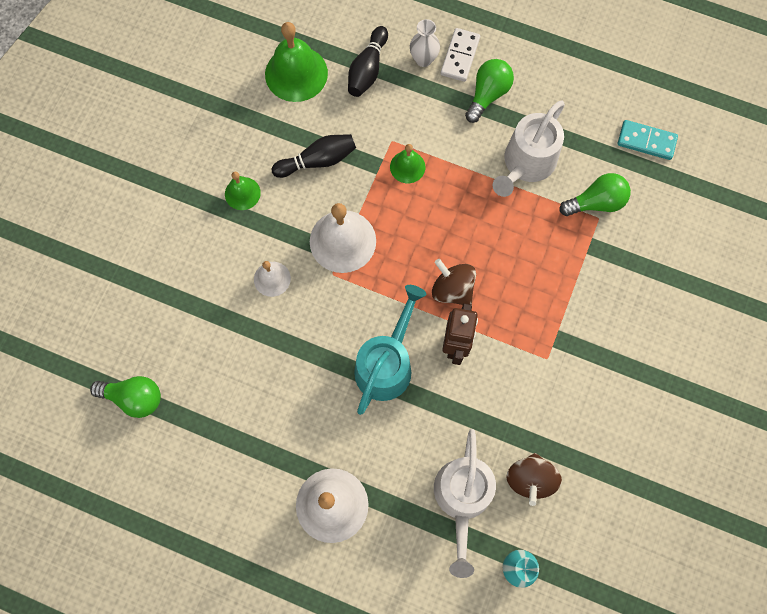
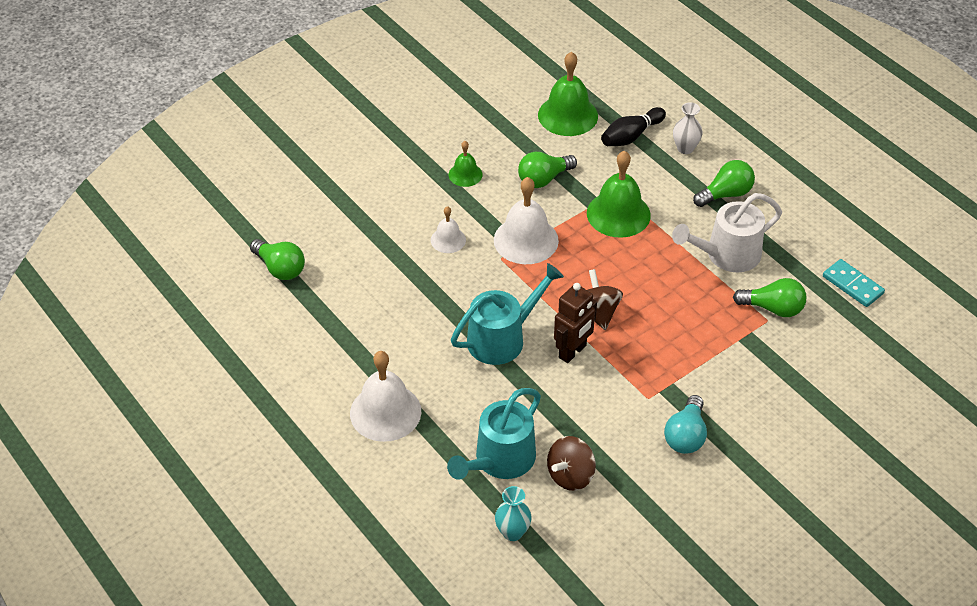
camera: 30 degrees right, 25 degrees down
black bowling pin [272,134,356,178] -> green light bulb [518,152,577,188]
green bell [390,144,425,183] -> green bell [587,151,651,238], size x1.83
white watering can [434,429,496,578] -> turquoise watering can [447,388,541,480]
white domino [441,28,480,82] -> none
none -> turquoise light bulb [664,395,707,454]

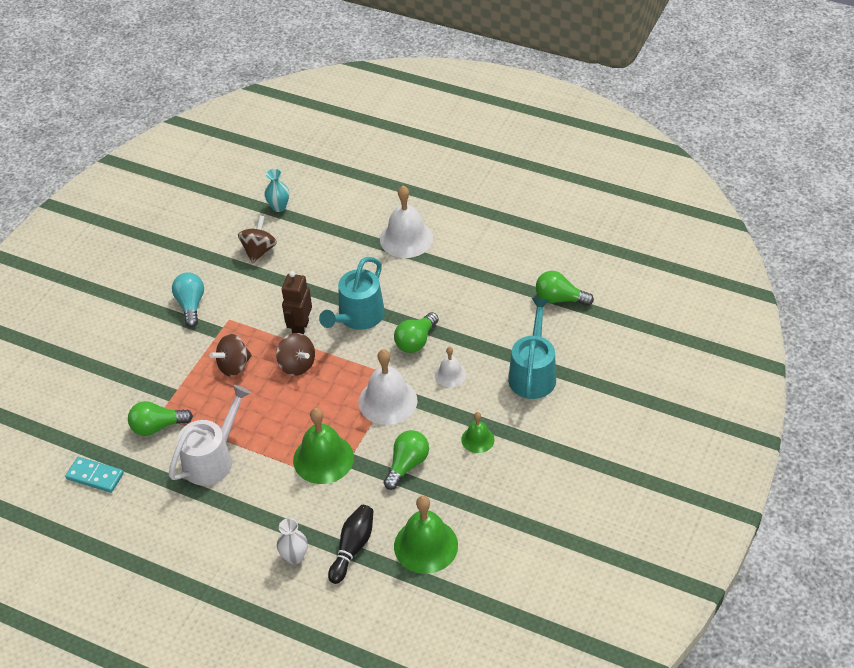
camera: 155 degrees right, 0 degrees up
turquoise watering can [447,388,541,480] -> turquoise watering can moved to [508,298,556,399]
green light bulb [693,160,755,207] -> green light bulb moved to [394,312,439,353]
none -> brown spinning top [209,334,252,377]

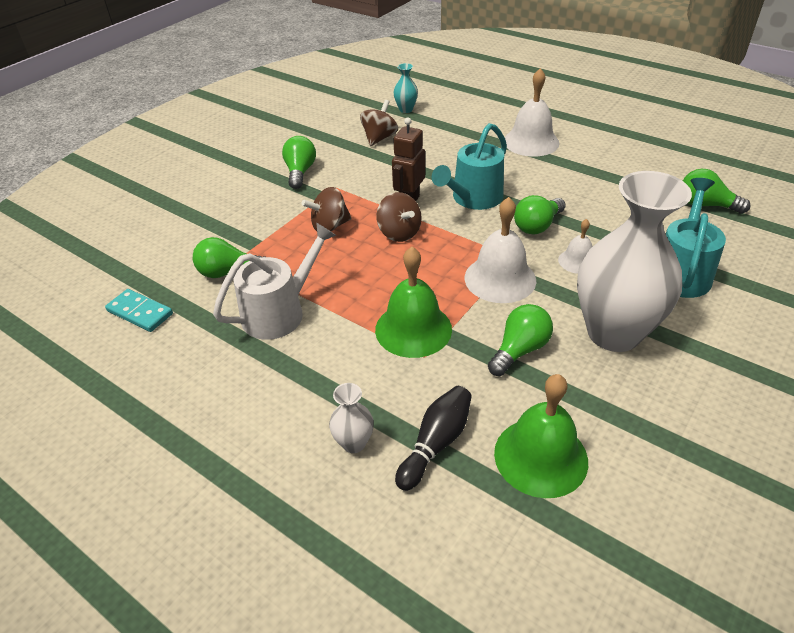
camera: 10 degrees right, 5 degrees down
turquoise light bulb [172,272,204,327] -> green light bulb [282,136,316,189]
green bell [461,412,495,453] -> white vase [577,171,692,352]

